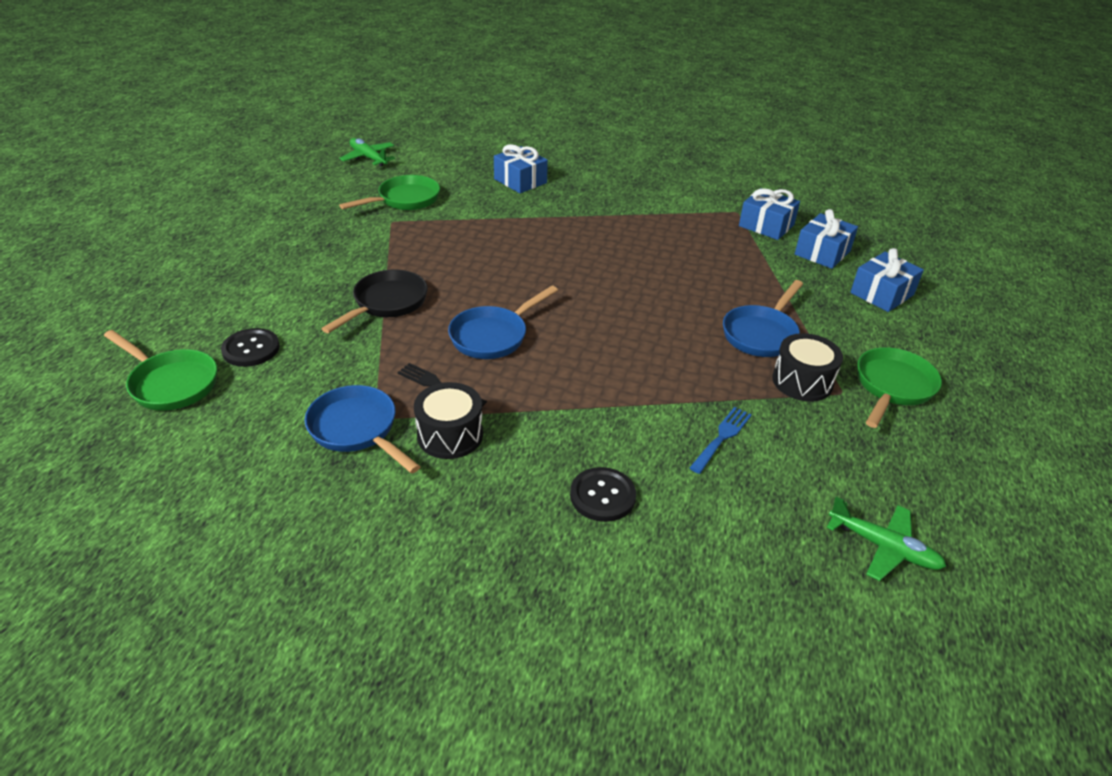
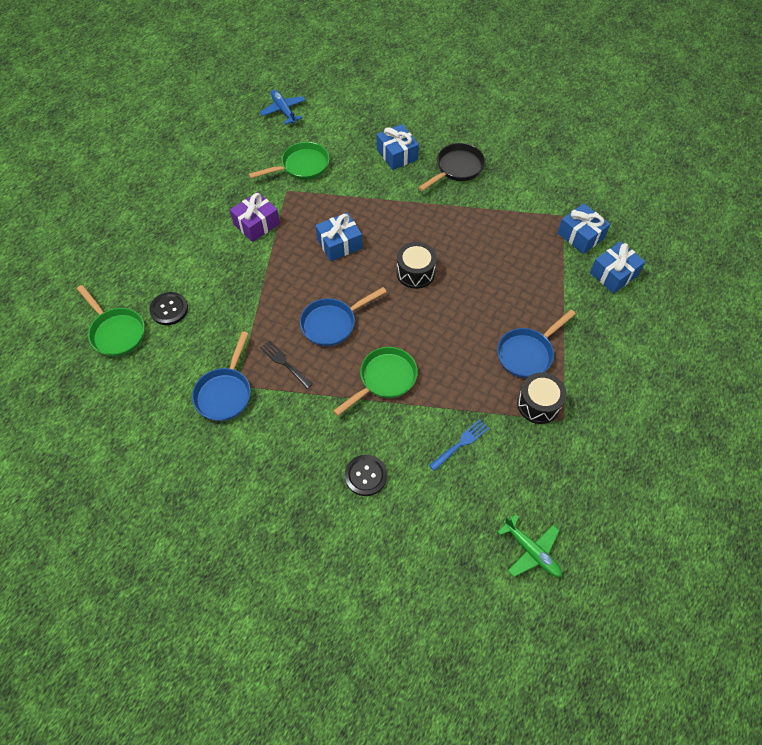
camera: 15 degrees right, 20 degrees up
blue pan [304,385,421,474] -> blue pan turned 135 degrees counterclockwise [192,331,251,421]
black pan [322,270,428,333] -> black pan moved to [418,143,485,191]
green plane [339,138,395,167] -> blue plane [260,90,305,125]
black drum [414,382,483,459] -> black drum moved to [396,242,437,289]
blue gift [850,248,924,312] -> blue gift moved to [315,212,362,261]
green pan [857,347,942,428] -> green pan moved to [333,347,418,416]
none -> purple gift [230,192,280,242]

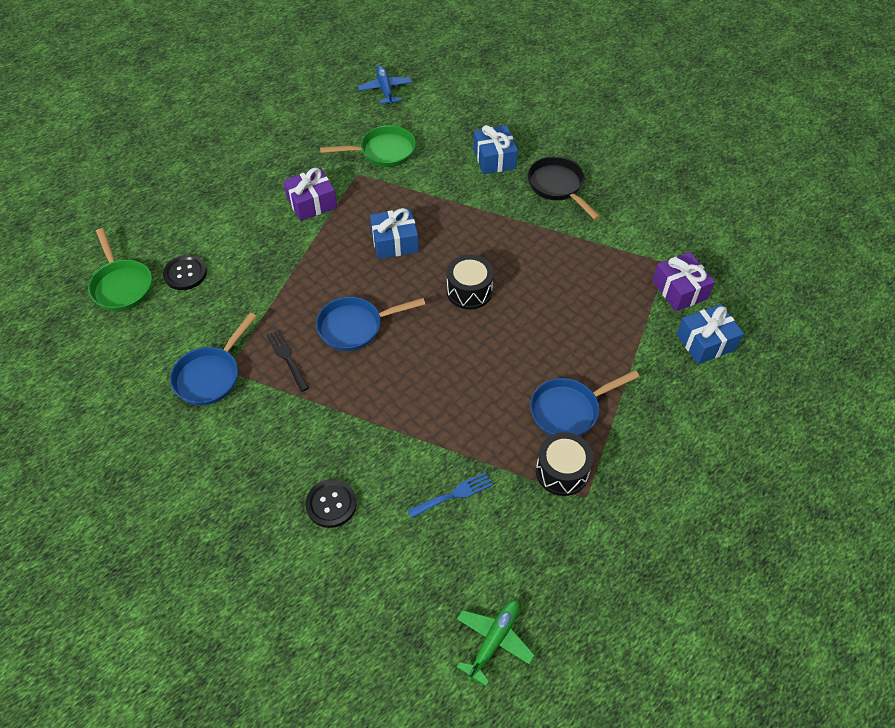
camera: 15 degrees right, 5 degrees down
green pan [333,347,418,416] -> none
black pan [418,143,485,191] -> black pan turned 90 degrees counterclockwise [528,156,600,220]
green plane [498,514,562,577] -> green plane turned 120 degrees counterclockwise [457,600,535,686]
blue gift [558,203,610,254] -> purple gift [652,252,715,311]

